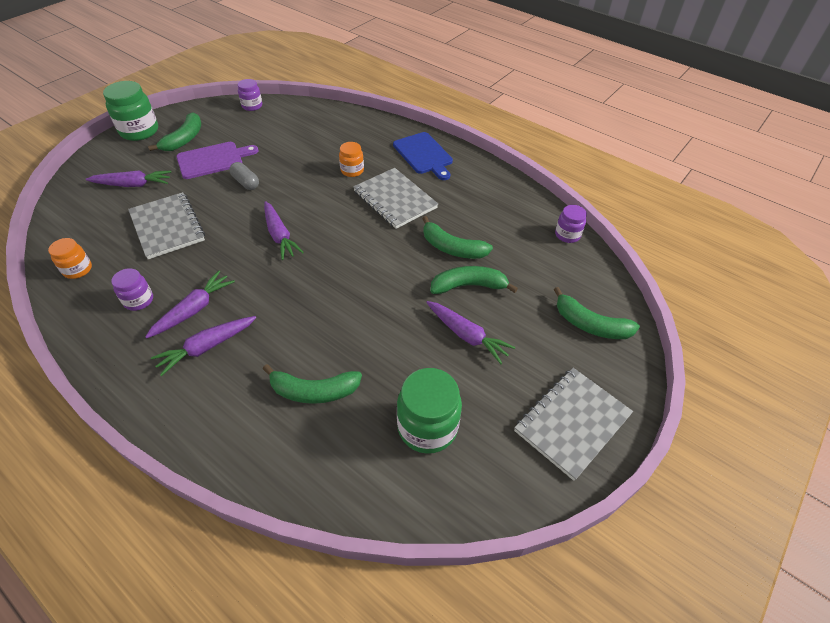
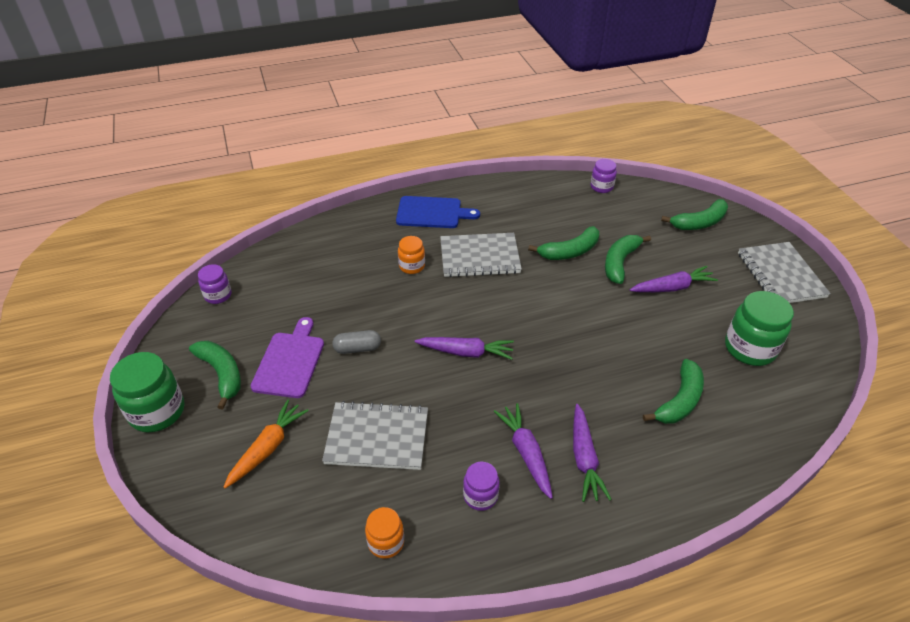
camera: 55 degrees left, 5 degrees down
purple carrot [86,171,171,187] -> orange carrot [224,400,309,488]

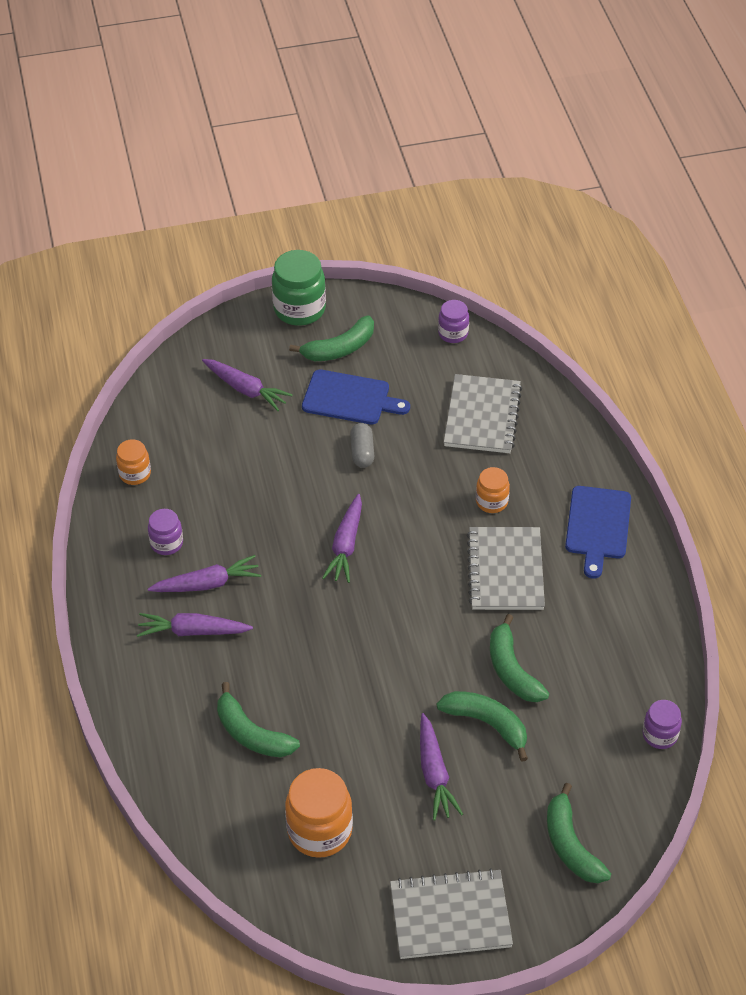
camera: 95 degrees right, 5 degrees up
orange carrot [224,400,309,488] -> purple carrot [202,359,293,411]
purple cutting board [251,317,324,398] -> blue cutting board [302,369,410,425]
grey notebook [322,401,428,470] -> grey notebook moved to [444,374,522,453]
green jar [725,291,794,366] -> orange jar [285,768,353,858]

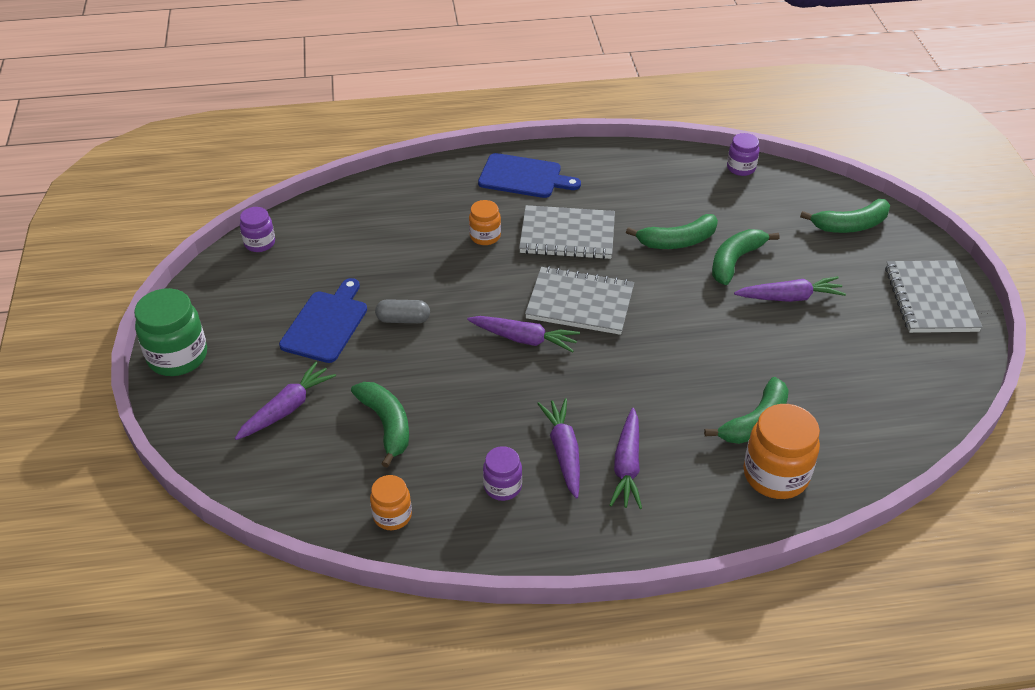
camera: 85 degrees left, 5 degrees down
orange jar [285,768,353,858] -> orange jar moved to [744,404,820,499]
green banana [289,315,374,361] -> green banana moved to [351,382,409,468]
grey notebook [444,374,522,453] -> grey notebook moved to [525,266,634,335]

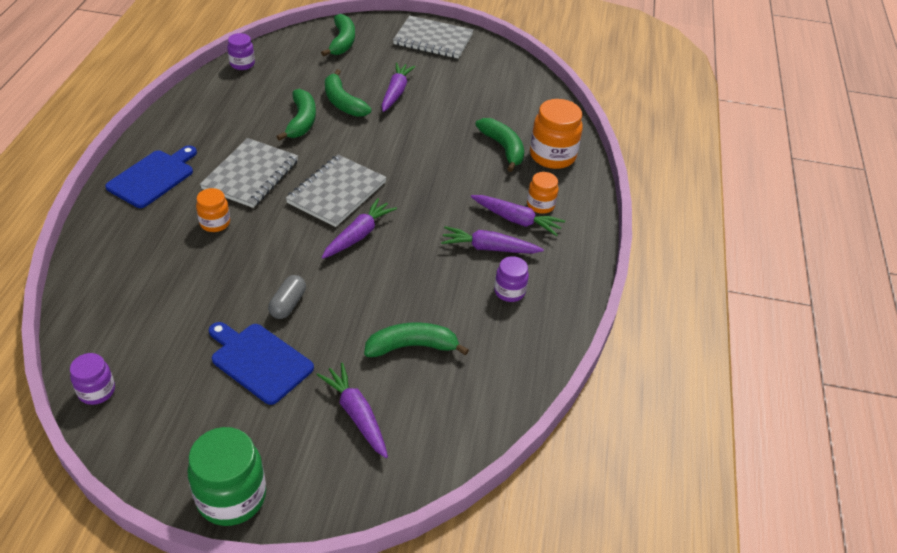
camera: 75 degrees left, 0 degrees up
orange jar [370,475,412,530] -> orange jar moved to [527,172,559,214]

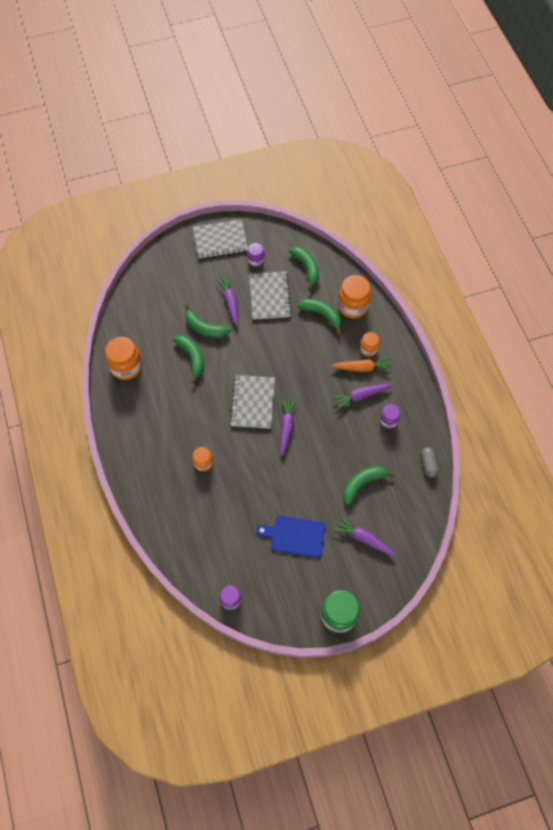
camera: 25 degrees left, 20 degrees up
blue cutting board [105,145,197,208] -> none
grey notebook [200,138,298,208] -> grey notebook moved to [249,271,292,319]
purple jar [227,33,255,70] -> purple jar moved to [247,243,265,267]
grey capsule [268,275,306,319] -> grey capsule moved to [421,447,439,478]
green banana [321,14,355,56] -> green banana moved to [289,247,319,291]
purple carrot [471,195,565,236] -> orange carrot [331,357,393,372]
none -> orange jar [105,337,142,380]

